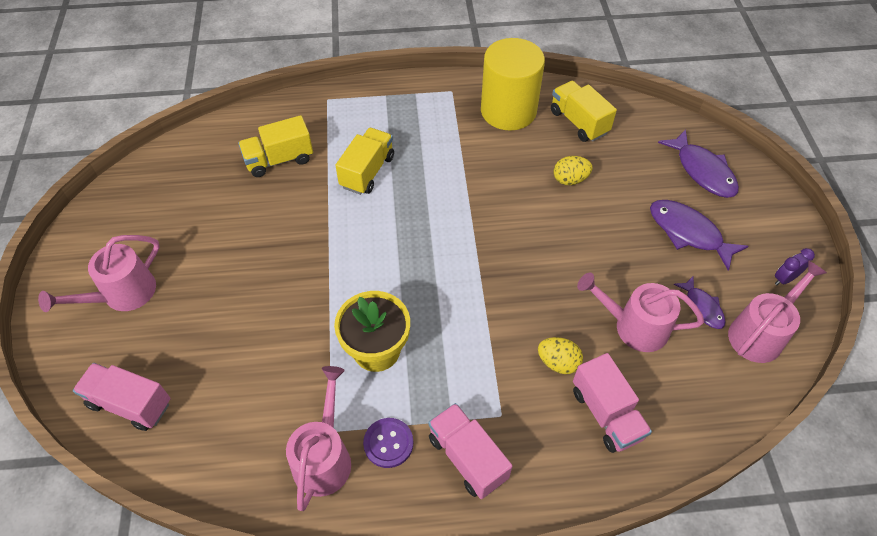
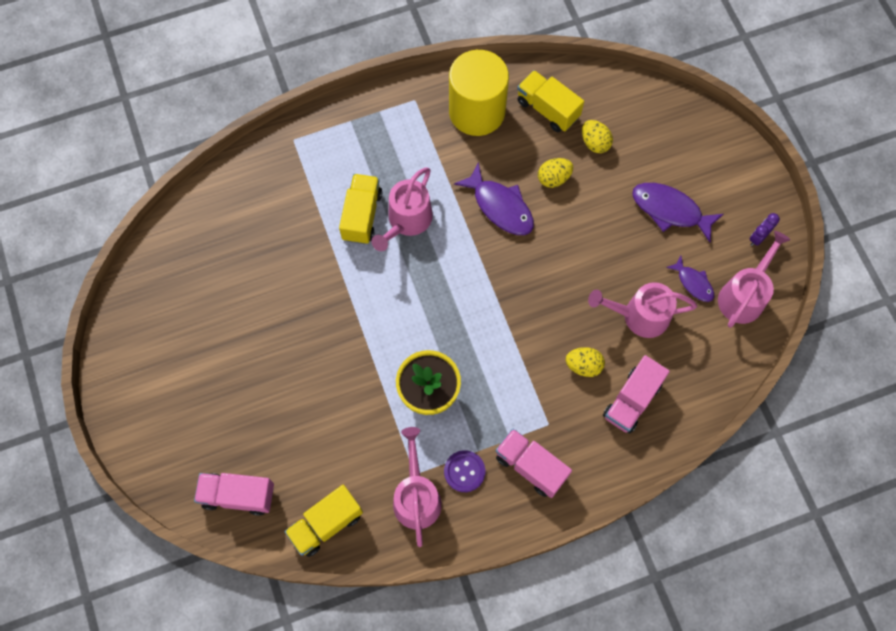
camera: 15 degrees left, 15 degrees up
pink watering can [38,235,160,312] -> pink watering can moved to [371,167,433,251]
yellow truck [238,115,313,177] -> yellow truck moved to [285,485,363,557]
pink truck [573,353,652,453] -> pink truck turned 75 degrees clockwise [603,355,670,433]
purple fish [658,129,739,198] -> purple fish moved to [454,162,534,235]
none -> yellow egg [582,120,613,153]

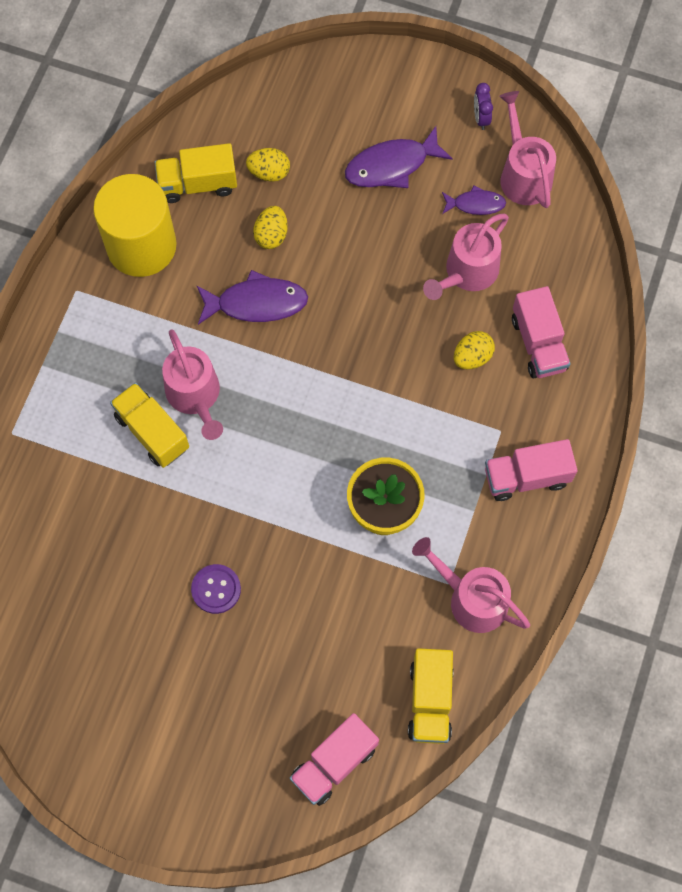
camera: 50 degrees left, 0 degrees up
purple button [444,450,485,492] -> purple button moved to [191,564,241,614]

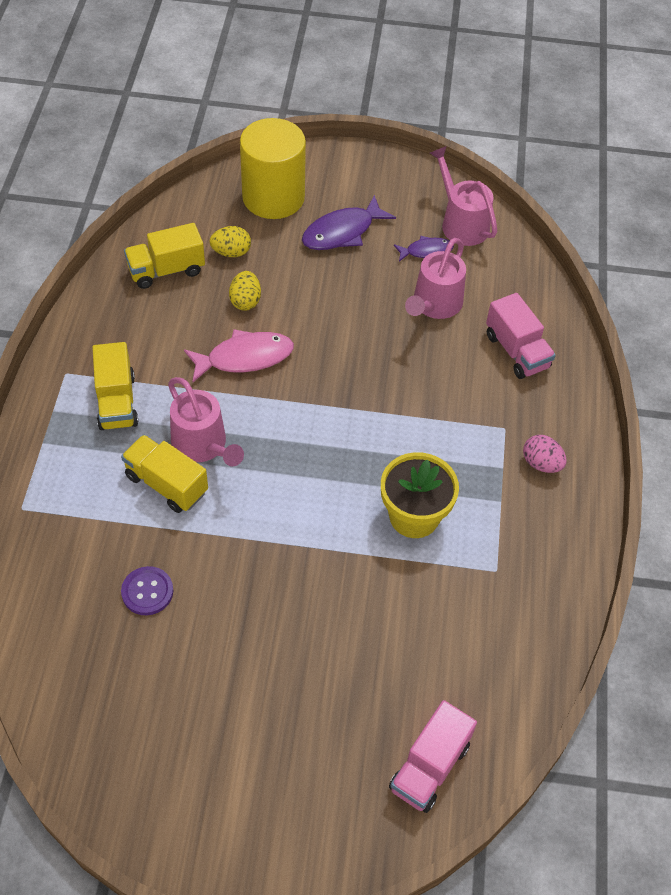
camera: 15 degrees left, 15 degrees down
yellow cylinder [93,174,177,277] -> yellow cylinder moved to [240,118,306,219]
purple button [191,564,241,614] -> purple button moved to [121,566,173,615]
purple fish [196,270,308,325] -> pink fish [184,329,294,382]
yellow truck [408,648,454,744] -> yellow truck moved to [92,342,138,430]
pink watering can [412,537,530,633] -> none
yellow egg [454,331,495,369] -> none
purple clock [474,83,493,130] -> none
pink truck [485,439,578,501] -> pink egg [523,435,567,473]

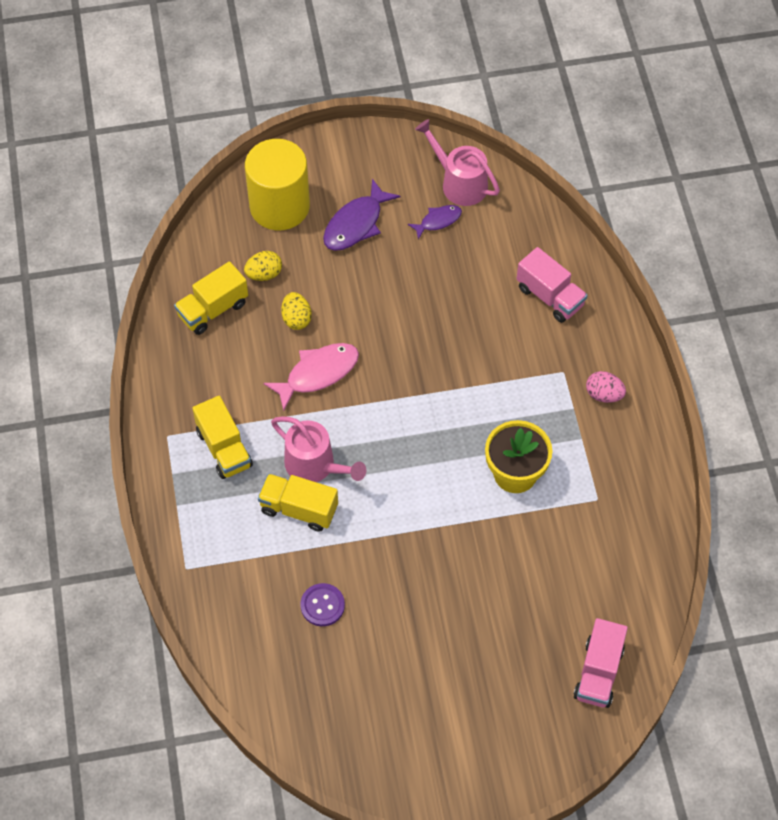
camera: 15 degrees left, 5 degrees up
pink watering can [405,238,466,319] -> none

